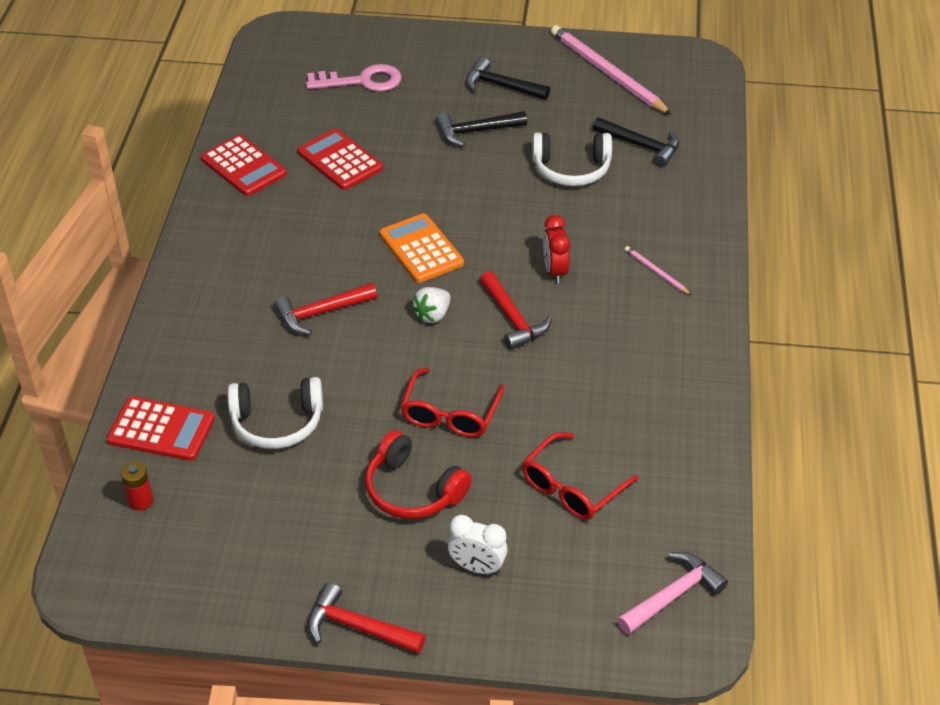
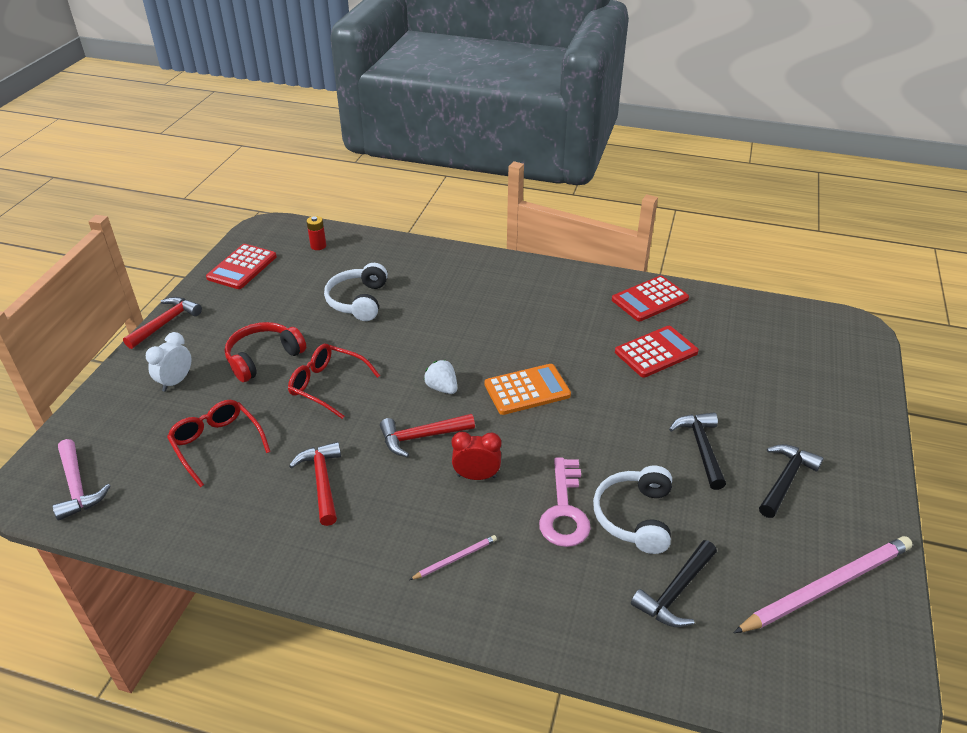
camera: 100 degrees right, 5 degrees down
red calculator [107,397,215,461] -> red calculator moved to [206,244,277,289]
red hammer [274,283,377,335] -> red hammer moved to [289,442,341,526]
pink key [306,64,402,92] -> pink key moved to [539,458,591,547]

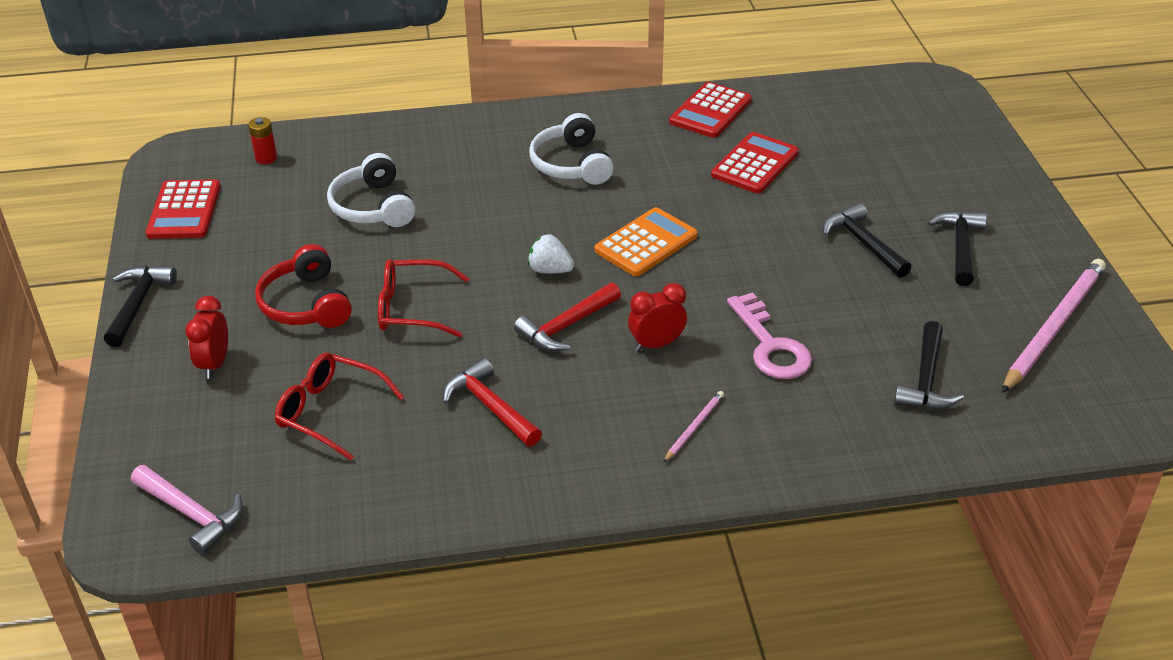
camera: 25 degrees left, 0 degrees up
red hammer [123,297,202,349] -> black hammer [104,266,177,347]
white clock [146,332,191,392] -> red clock [185,296,228,379]
red headphones [225,322,306,382] -> red headphones turned 45 degrees counterclockwise [255,244,352,328]
white headphones [593,465,672,554] -> white headphones moved to [529,113,614,185]

